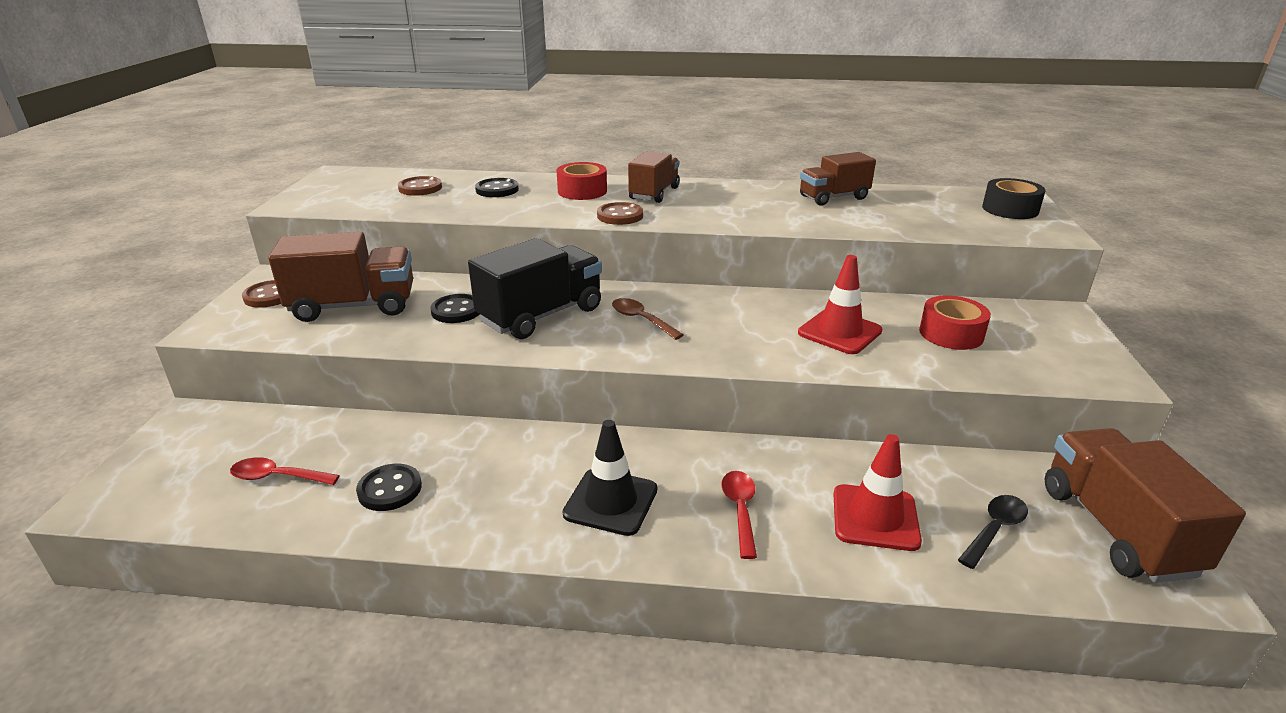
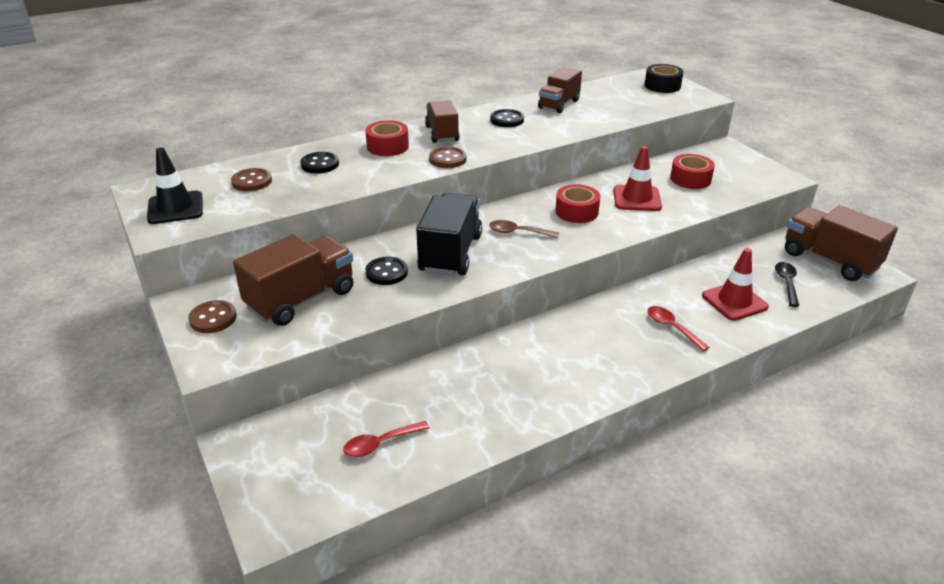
camera: 35 degrees left, 5 degrees up
black button [356,464,422,511] -> black button moved to [490,109,524,127]
black traffic cone [563,420,657,536] -> black traffic cone moved to [147,147,203,224]
none -> red tape [555,184,600,223]

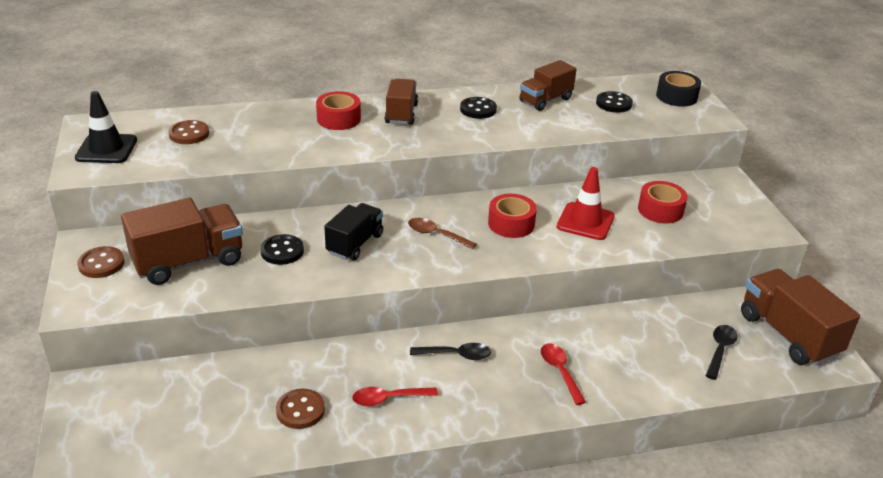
camera: 15 degrees right, 0 degrees up
black button [300,152,339,174] -> black button moved to [596,91,633,113]
red spoon [343,421,430,457] -> red spoon moved to [352,387,438,406]
black truck [416,193,482,276] -> black truck [324,203,383,261], size x0.65
brown button [429,147,467,168] -> brown button moved to [276,389,325,429]
red traffic cone [702,248,769,321] -> none
none -> black spoon [410,343,491,360]

